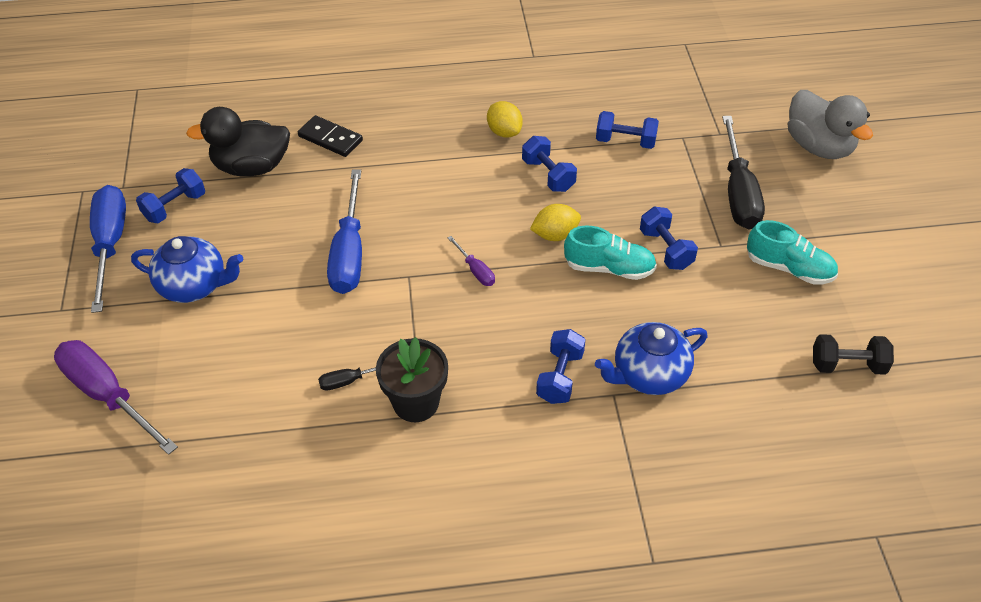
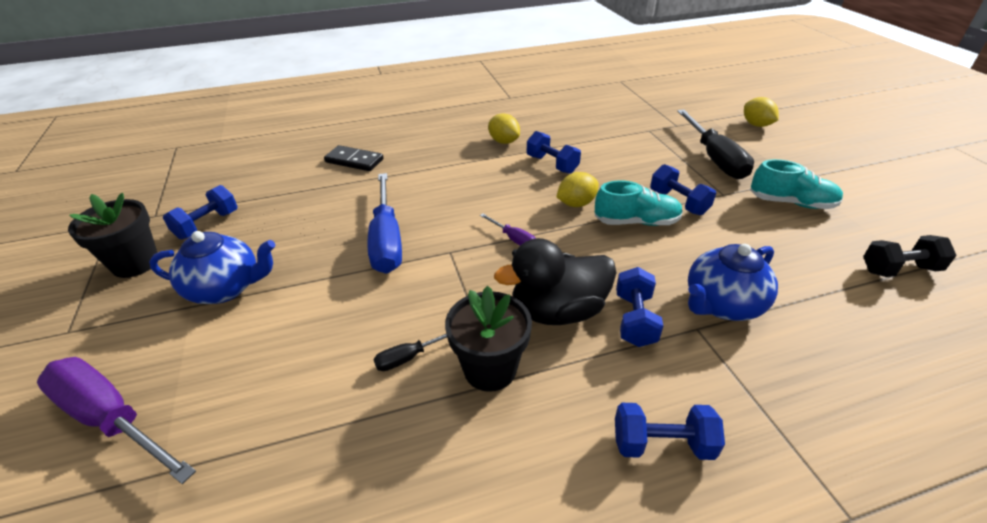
camera: 10 degrees left, 10 degrees down
blue screwdriver [90,185,126,313] -> black flower pot [68,193,158,278]
black duck [186,107,290,177] -> black duck moved to [494,238,616,325]
blue dumbbell [596,111,659,149] -> blue dumbbell moved to [615,403,725,460]
grey duck [788,90,873,159] -> yellow lemon [744,97,779,127]

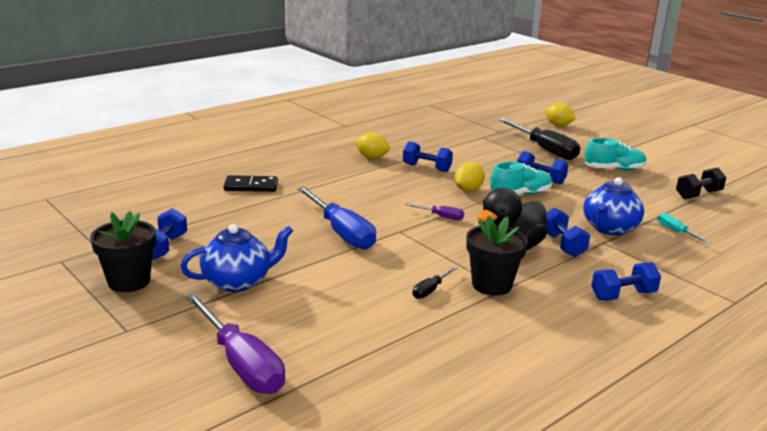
camera: 25 degrees left, 15 degrees down
purple screwdriver [37,357,196,484] -> purple screwdriver turned 135 degrees counterclockwise [186,293,285,394]
none -> turquoise screwdriver [658,213,711,243]

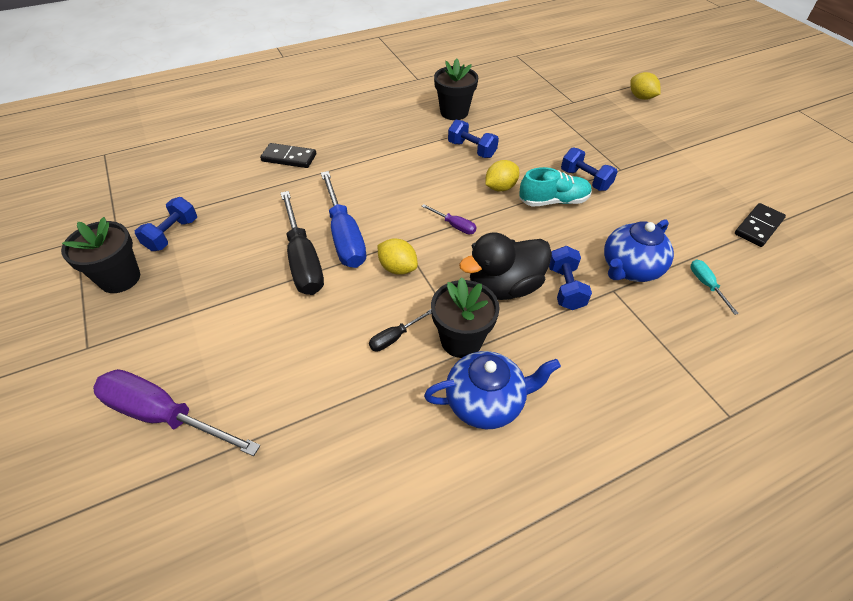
camera: 15 degrees right, 25 degrees up
blue teapot [181,224,293,292] -> blue teapot moved to [424,351,561,429]
purple screwdriver [186,293,285,394] -> purple screwdriver turned 135 degrees clockwise [93,369,261,456]
yellow lemon [355,132,390,159] -> yellow lemon moved to [378,238,418,275]
black screwdriver [499,118,580,160] -> black screwdriver moved to [281,191,324,295]
turquoise shoe [585,138,647,170] -> none
blue dumbbell [591,262,661,301] -> none
black dumbbell [676,167,726,199] -> black domino [735,203,786,247]
none -> black flower pot [434,58,478,120]

